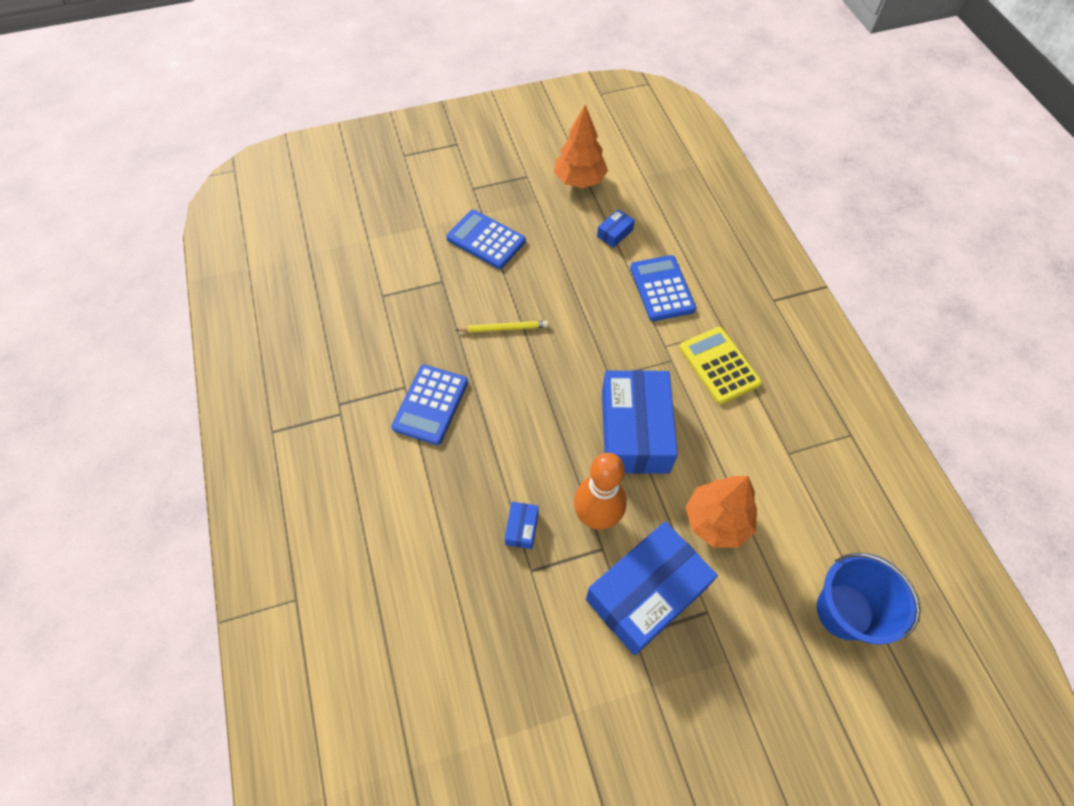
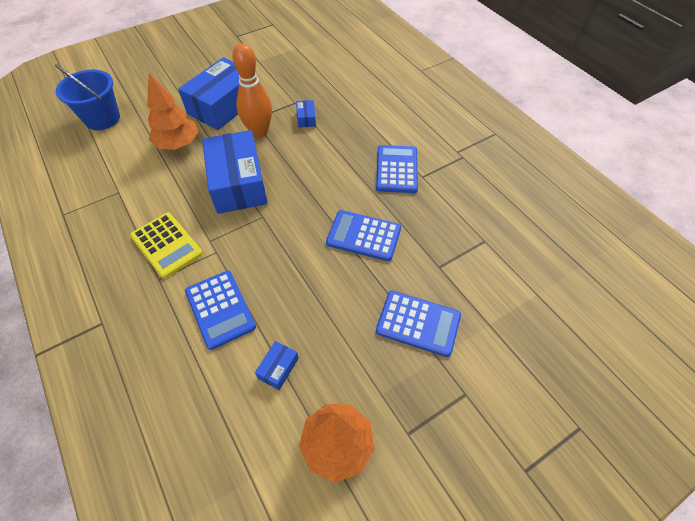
camera: 165 degrees right, 5 degrees down
yellow pencil [456,321,549,333] -> blue calculator [326,210,401,261]

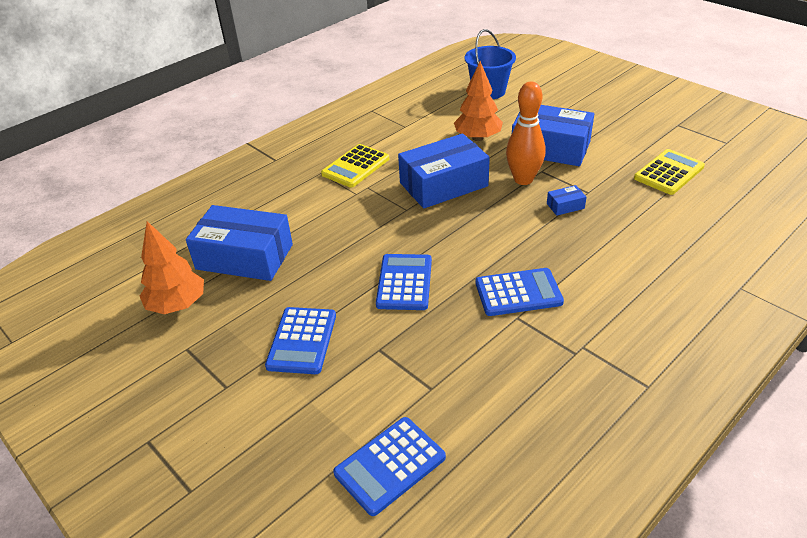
camera: 80 degrees right, 15 degrees down
blue calculator [185,271,256,350] -> blue calculator moved to [333,417,446,516]
blue box [255,341,299,390] -> blue box [186,205,293,281], size x2.48
none -> yellow calculator [634,149,705,195]

